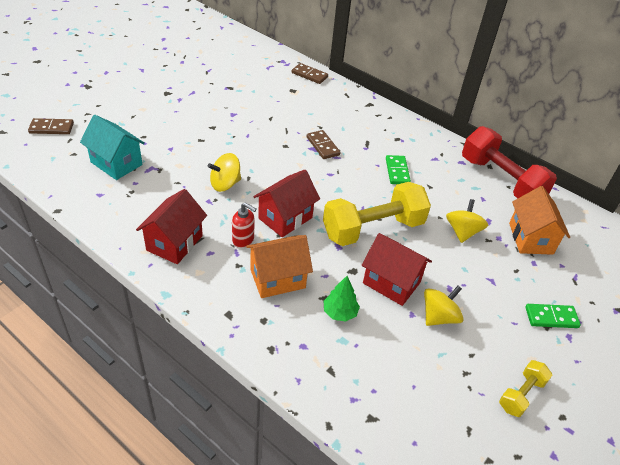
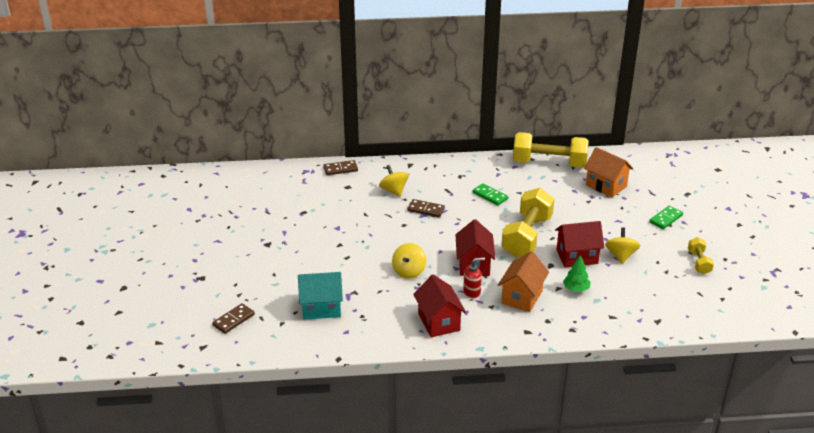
camera: 40 degrees left, 10 degrees down
yellow spinning top [446,199,488,243] -> yellow spinning top moved to [379,165,409,196]
red dumbbell [462,126,557,198] -> yellow dumbbell [513,132,589,167]

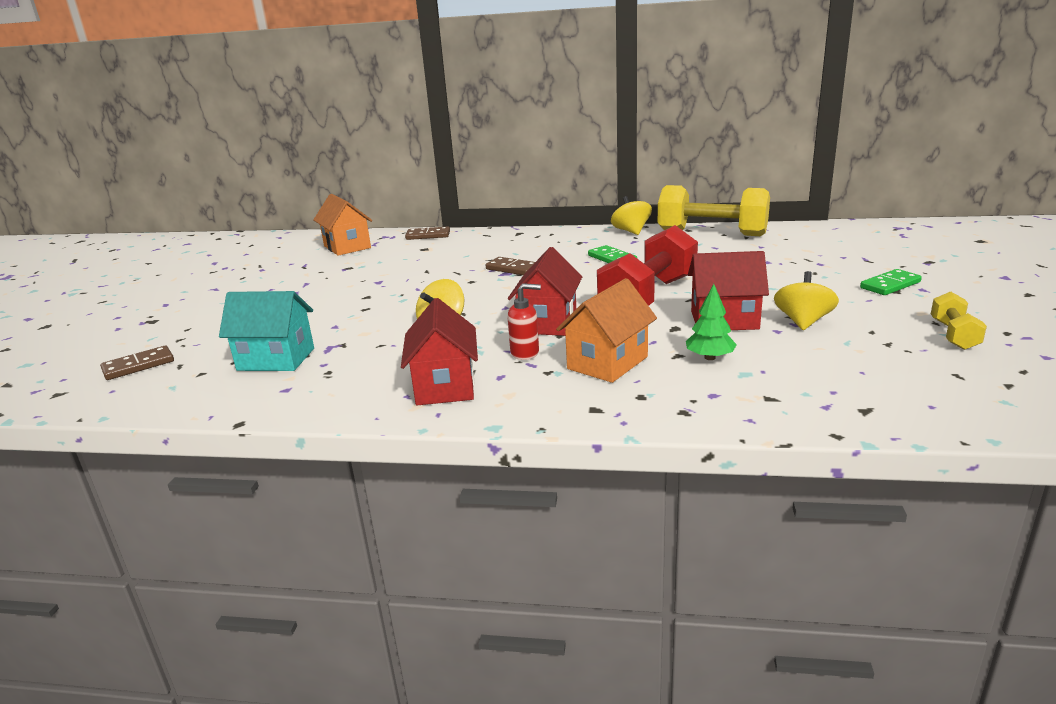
camera: 15 degrees right, 10 degrees down
yellow spinning top [379,165,409,196] -> yellow spinning top moved to [611,196,652,235]
yellow dumbbell [501,188,554,258] -> red dumbbell [597,225,698,306]
orange house [584,147,633,197] -> orange house moved to [313,194,372,256]

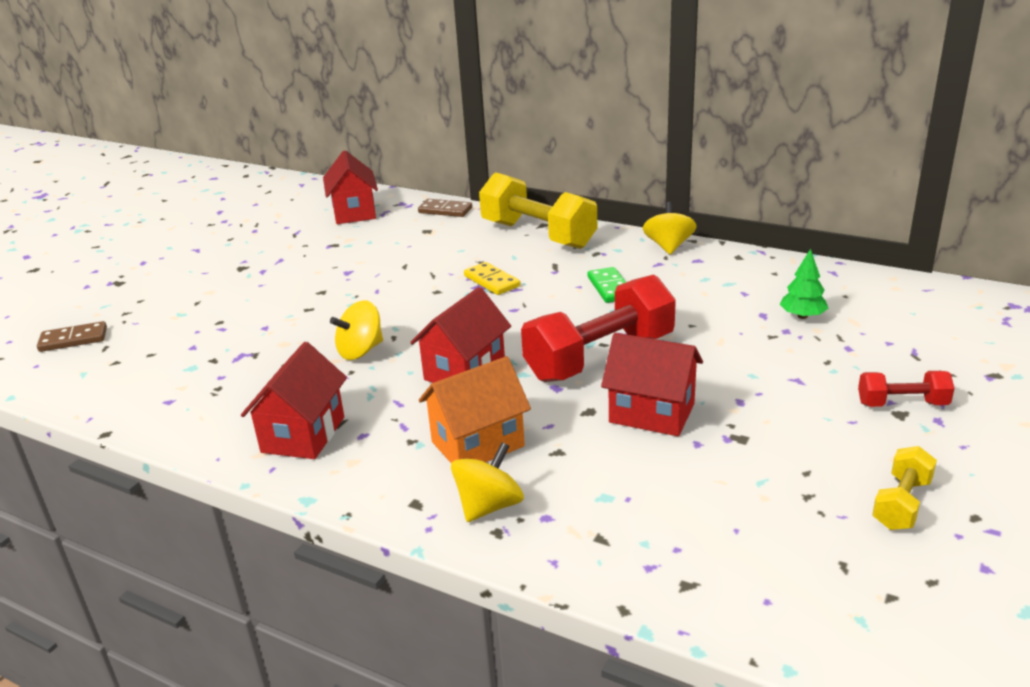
camera: 20 degrees right, 5 degrees up
turquoise house [219,291,314,371] -> none
orange house [313,194,372,256] -> red house [323,150,378,224]
brown domino [486,257,535,275] -> yellow domino [464,262,520,295]
red soap dispenser [508,283,541,360] -> none
yellow dumbbell [658,185,770,236] -> yellow dumbbell moved to [479,172,597,249]
green tree [686,284,737,360] -> green tree moved to [780,249,829,319]
yellow spinning top [774,271,839,330] -> yellow spinning top moved to [451,442,524,522]
green domino [860,269,922,295] -> red dumbbell [858,371,955,407]

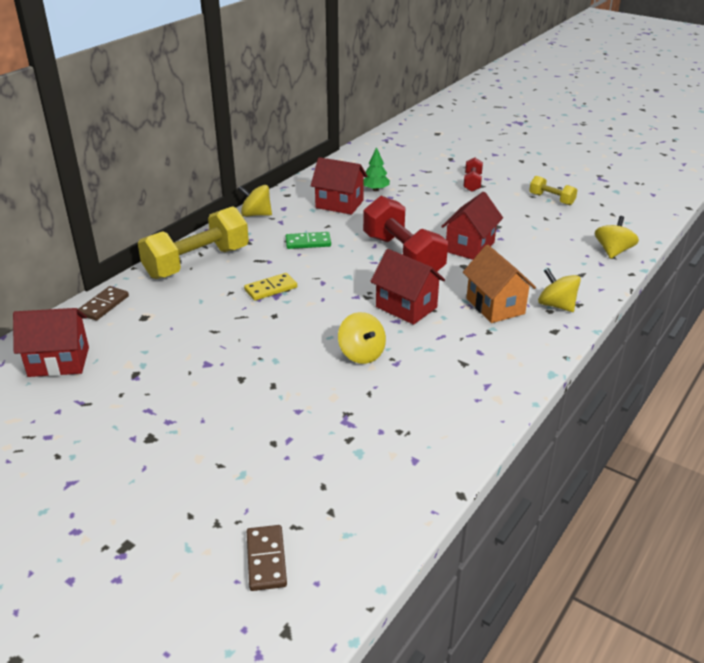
camera: 85 degrees left, 5 degrees up
red house [241,342,347,459] -> red house moved to [311,157,368,215]
none -> yellow spinning top [595,216,639,259]

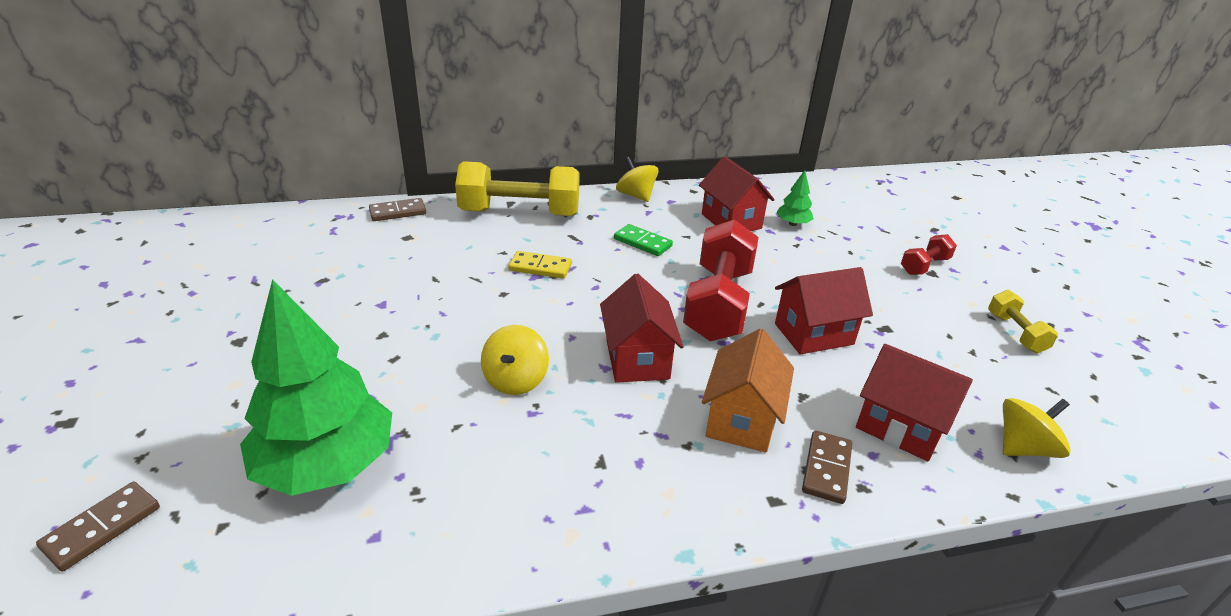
camera: 40 degrees right, 0 degrees up
red house [13,308,89,377] -> red house moved to [856,344,973,461]
yellow spinning top [538,268,581,312] -> brown domino [802,430,852,504]
none -> green tree [240,279,392,496]

